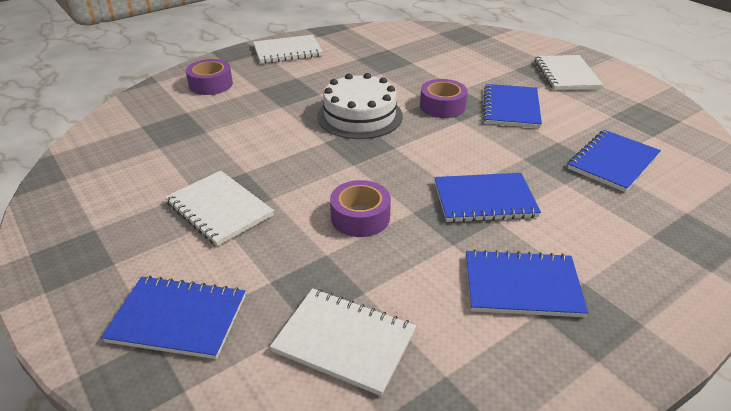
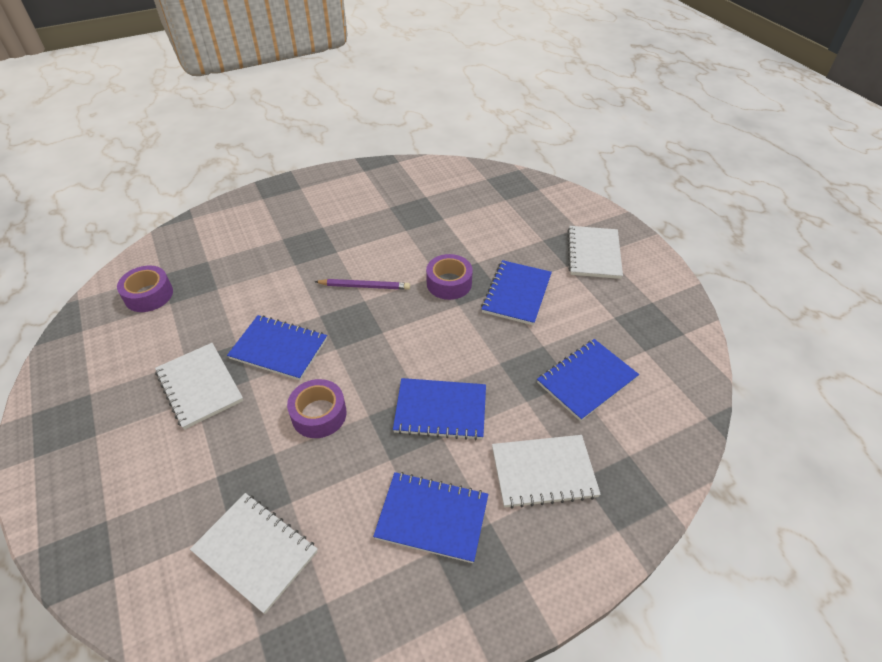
camera: 10 degrees right, 10 degrees up
blue notebook [101,276,245,359] -> blue notebook moved to [227,315,327,380]
purple tape [186,59,233,95] -> purple tape moved to [117,266,173,312]
white notebook [253,35,323,64] -> white notebook moved to [492,435,601,509]
white cake [317,73,403,139] -> purple pencil [314,279,410,290]

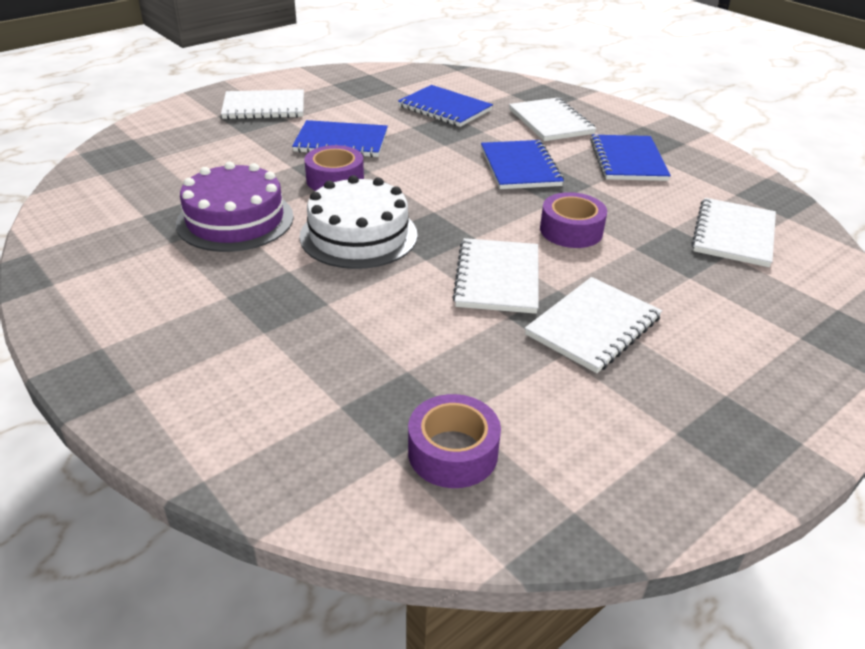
camera: 105 degrees left, 10 degrees down
blue notebook [227,315,327,380] -> white notebook [452,238,538,314]
purple pencil [314,279,410,290] -> white cake [300,175,418,269]
none -> purple cake [176,162,294,252]

